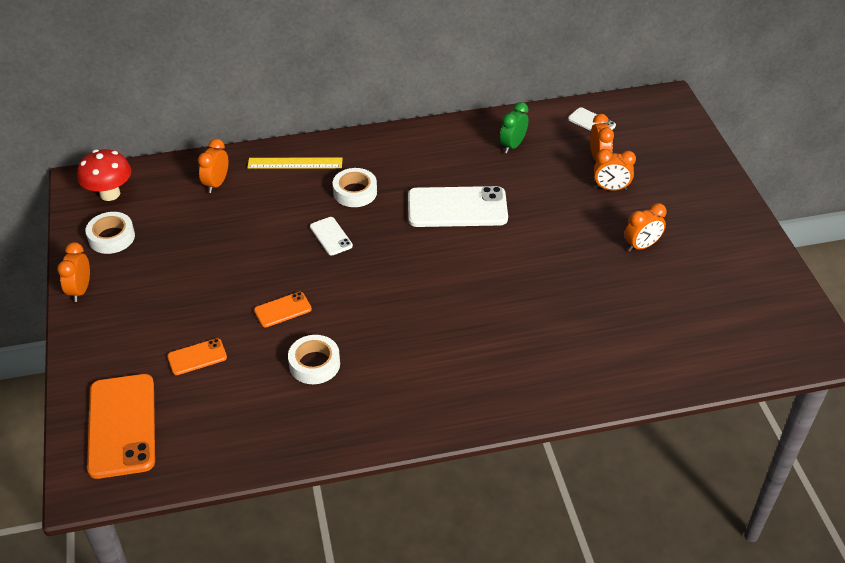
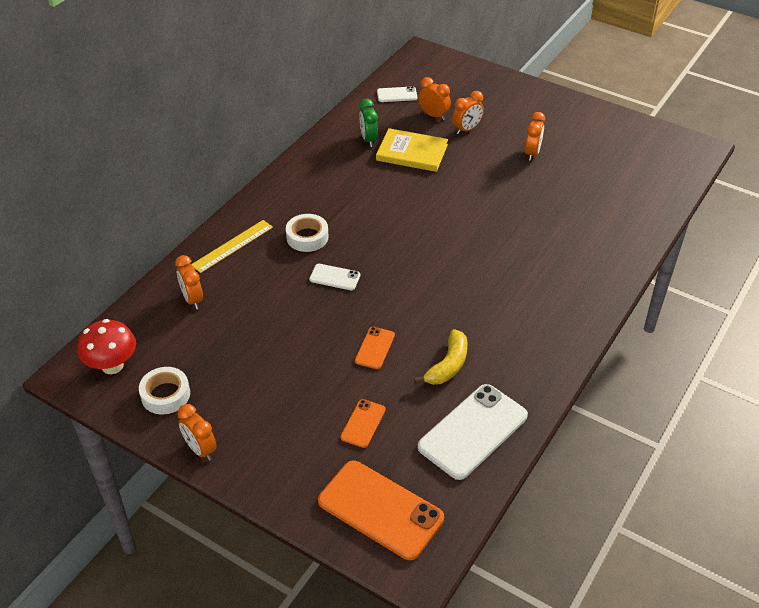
camera: 45 degrees left, 0 degrees up
white tape [288,335,340,384] -> yellow banana [414,329,467,385]
white phone [408,186,508,227] -> white phone moved to [418,384,528,480]
none -> yellow book [376,128,448,172]

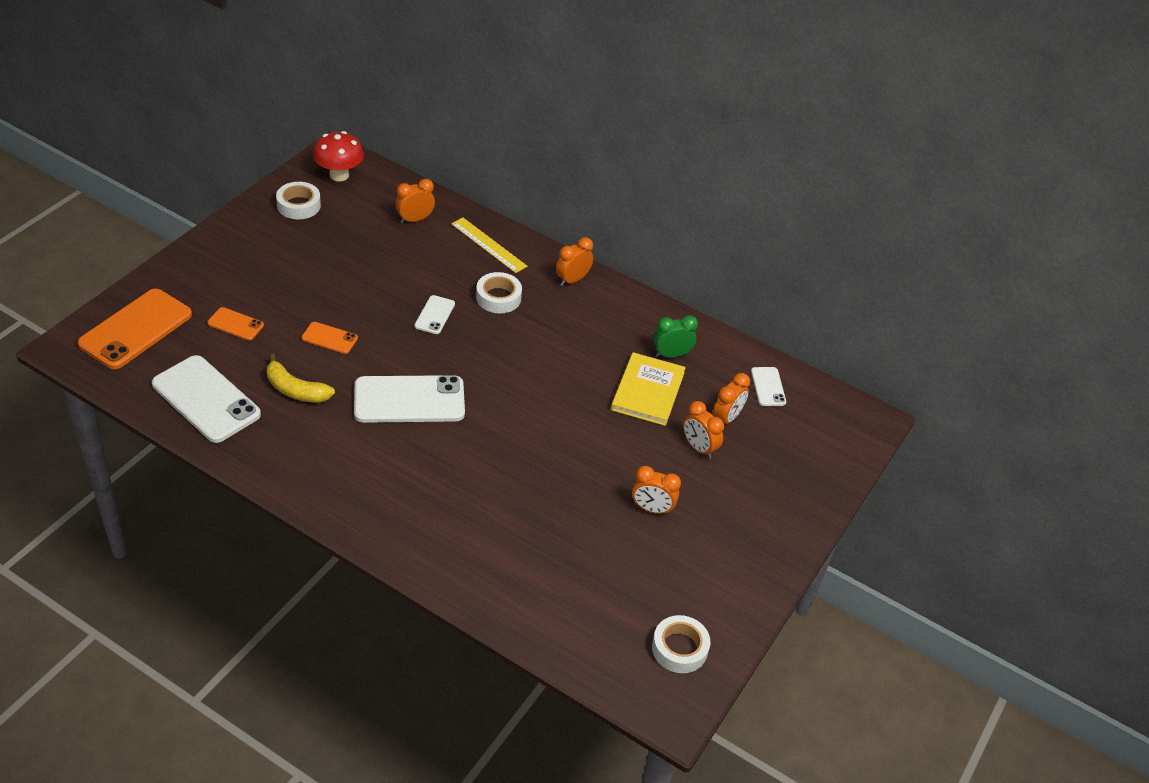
camera: 85 degrees right, 0 degrees up
orange clock [178,404,217,461] -> orange clock moved to [556,237,594,286]
none -> white phone [354,375,465,423]
none -> white tape [652,615,710,673]

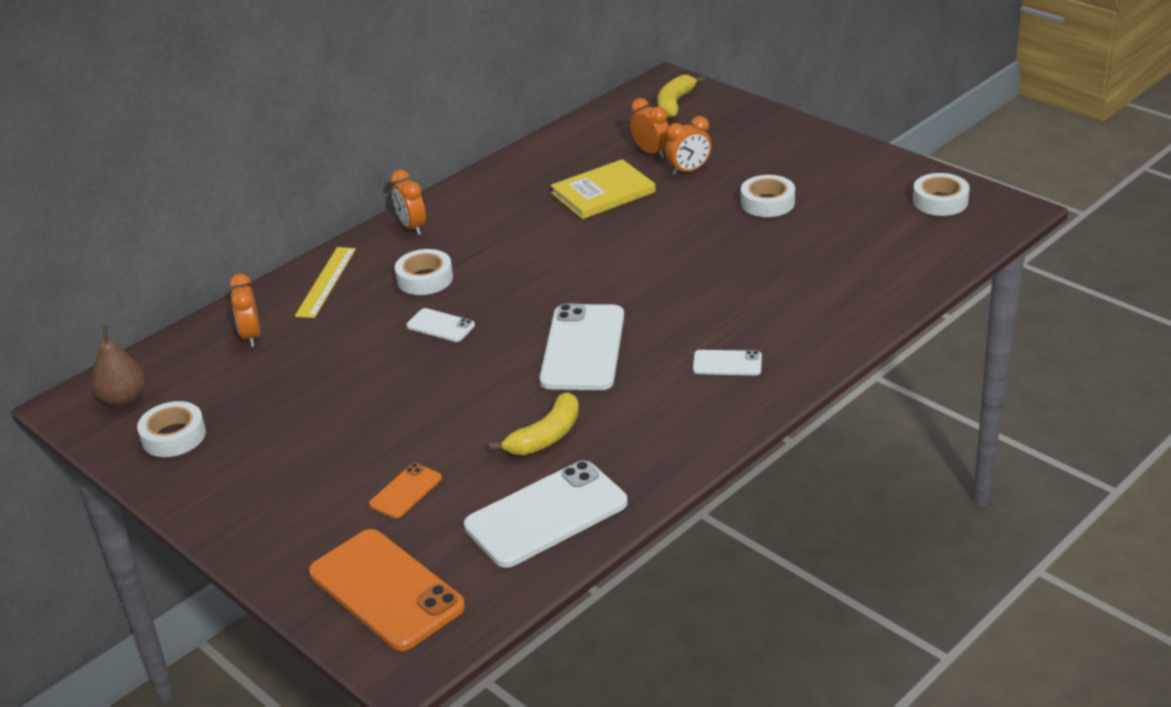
camera: 70 degrees left, 10 degrees down
orange phone [302,322,358,354] -> none
red mushroom [313,131,364,182] -> brown pear [91,326,145,407]
yellow ruler [451,217,527,273] -> yellow ruler turned 45 degrees counterclockwise [295,247,356,318]
yellow book [611,352,686,426] -> yellow book turned 60 degrees counterclockwise [550,159,656,219]
orange clock [632,466,681,515] -> white tape [741,175,795,217]
green clock [654,315,698,358] -> none
white phone [751,367,786,406] -> white phone moved to [693,350,762,375]
none -> yellow banana [657,75,705,118]

